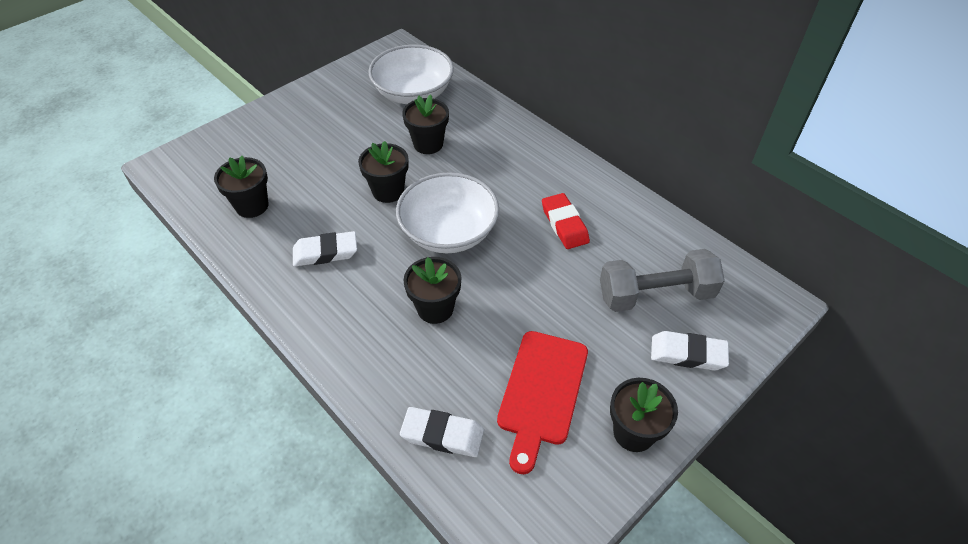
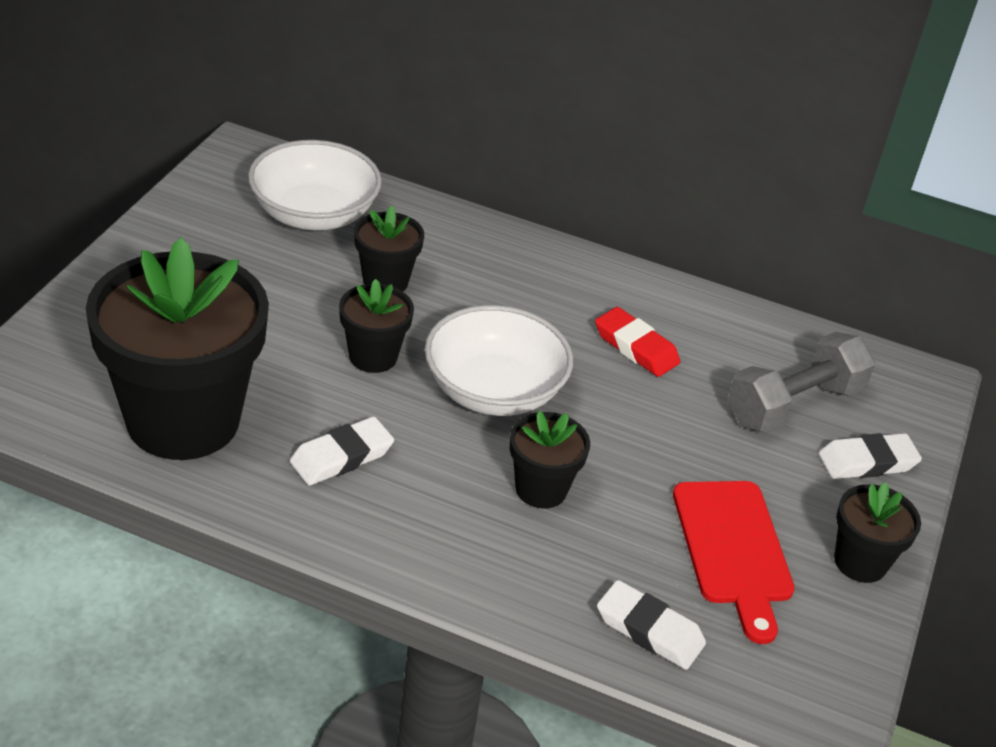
camera: 30 degrees left, 10 degrees down
black flower pot [214,156,269,218] -> black flower pot [86,238,269,460], size x2.16
white eraser [400,407,484,457] -> white eraser turned 45 degrees clockwise [597,580,706,670]

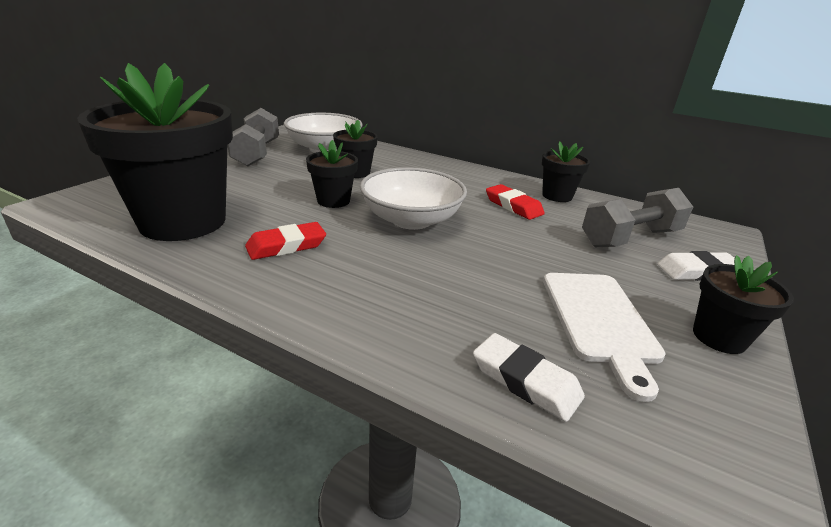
camera: 10 degrees right, 10 degrees down
white eraser [290,417,394,485] -> red eraser [245,222,326,260]
black flower pot [509,411,590,509] -> black flower pot moved to [542,141,590,202]
red cutting board [673,481,795,644] -> white cutting board [543,273,666,402]
none -> grey dumbbell [227,108,279,166]

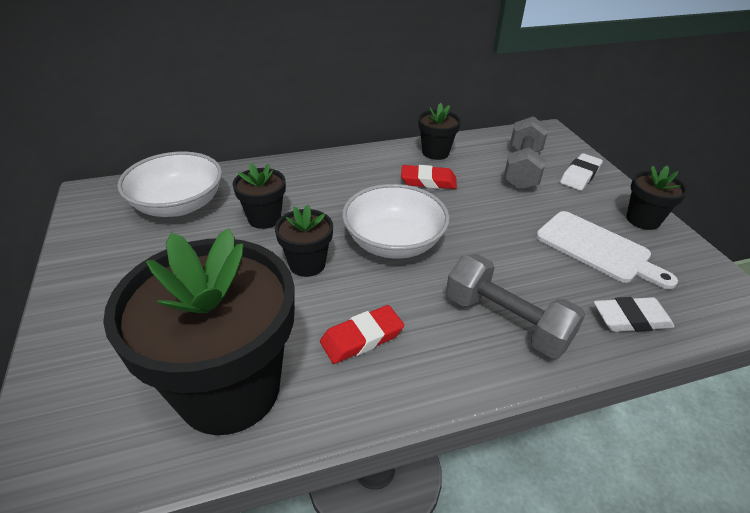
camera: 45 degrees left, 10 degrees up
grey dumbbell [227,108,279,166] -> grey dumbbell moved to [446,254,586,358]
red eraser [245,222,326,260] -> red eraser turned 45 degrees clockwise [320,305,404,364]

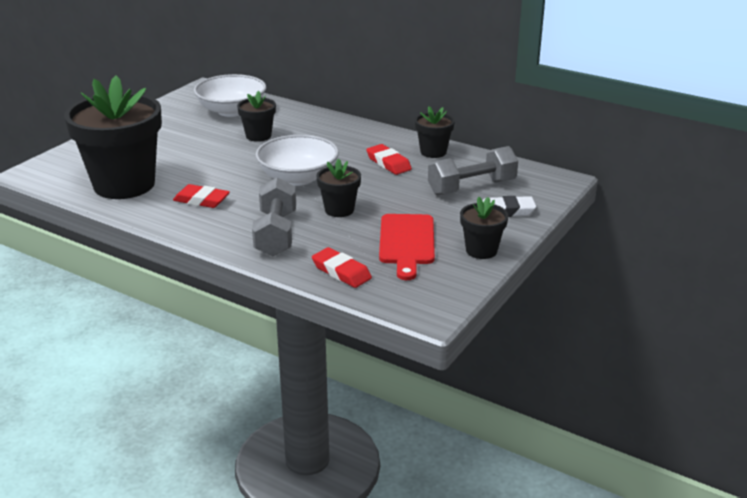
camera: 50 degrees right, 10 degrees down
black flower pot [275,205,333,277] -> black flower pot moved to [316,158,361,217]
white cutting board [536,211,678,289] -> red cutting board [379,214,435,280]
white eraser [594,297,675,332] -> red eraser [312,247,372,288]

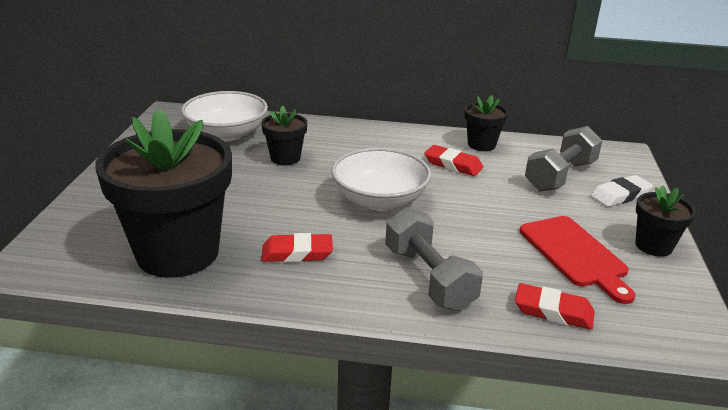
camera: 25 degrees left, 0 degrees up
black flower pot [316,158,361,217] -> none

